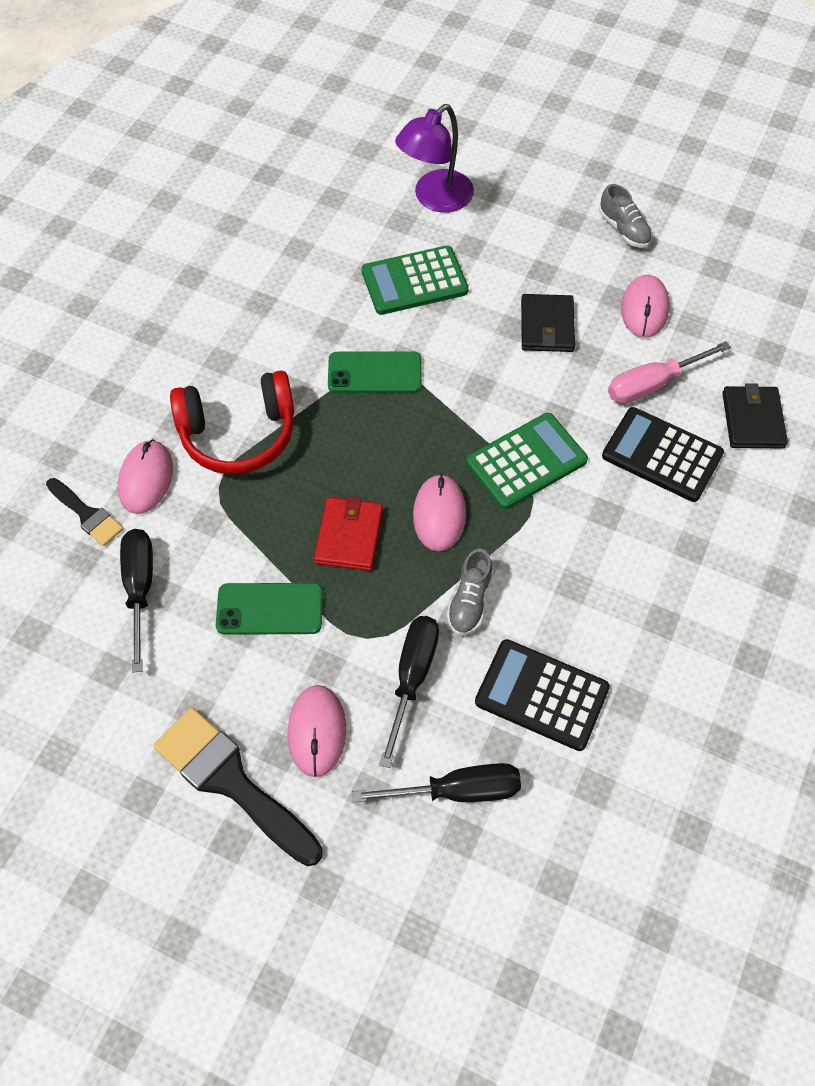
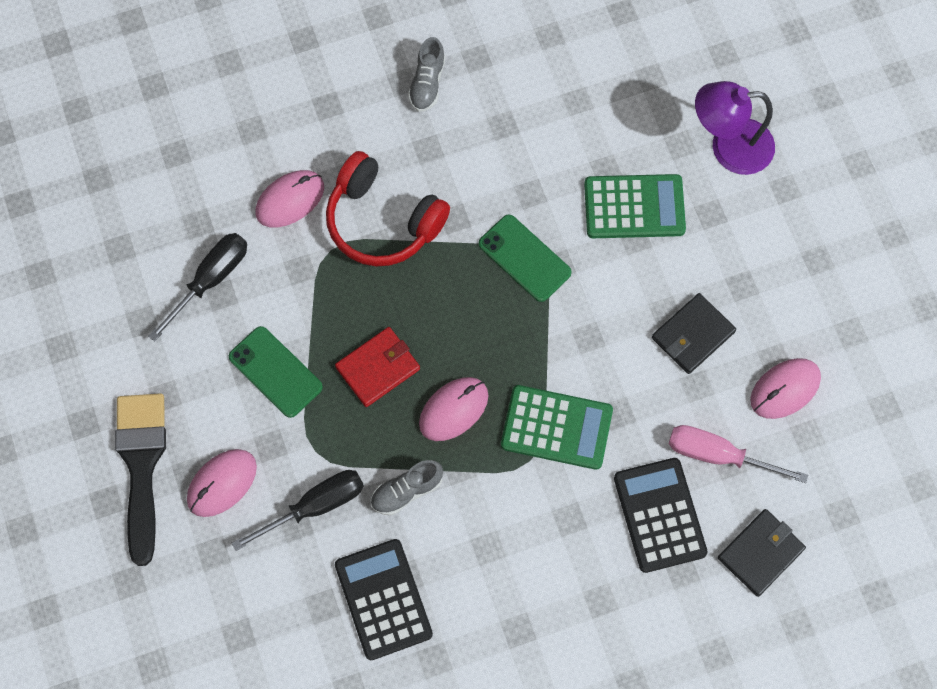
camera: 45 degrees right, 10 degrees up
black brush [46,478,124,546] -> none
black screwdriver [352,763,521,802] -> none
green calculator [362,245,469,315] -> green calculator turned 150 degrees clockwise [584,174,686,238]
grey shoe [599,184,652,248] -> grey shoe moved to [408,37,445,112]

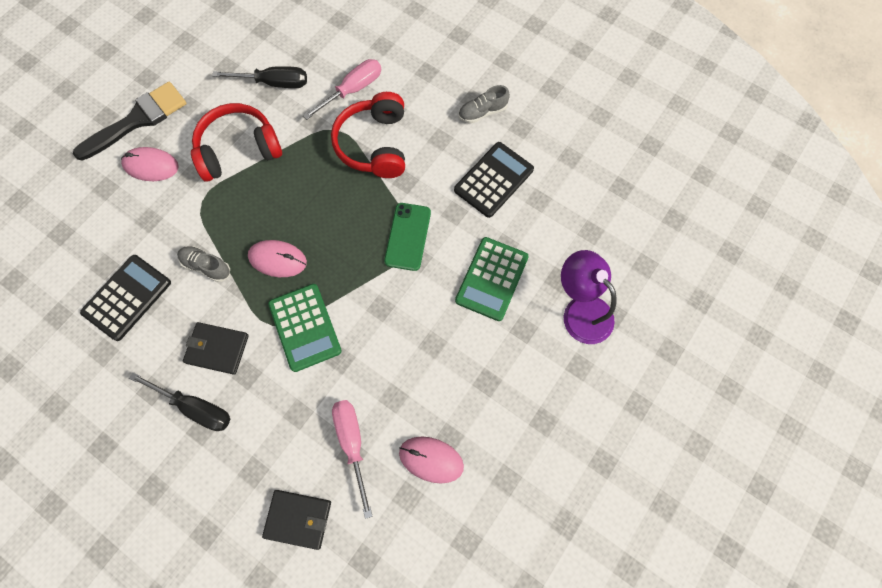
camera: 55 degrees right, 0 degrees up
green phone [229,326,323,418] -> red headphones [191,103,282,182]
black screwdriver [231,470,364,551] -> black screwdriver moved to [129,372,230,431]
pink mouse [255,170,324,228] -> pink screwdriver [303,59,381,120]
red wallet [335,327,420,407] -> none
green calculator [584,174,686,238] -> green calculator turned 60 degrees clockwise [455,237,529,321]
black calculator [614,458,708,573] -> black calculator moved to [454,142,534,218]
black wallet [652,293,736,374] -> black wallet moved to [183,322,249,375]

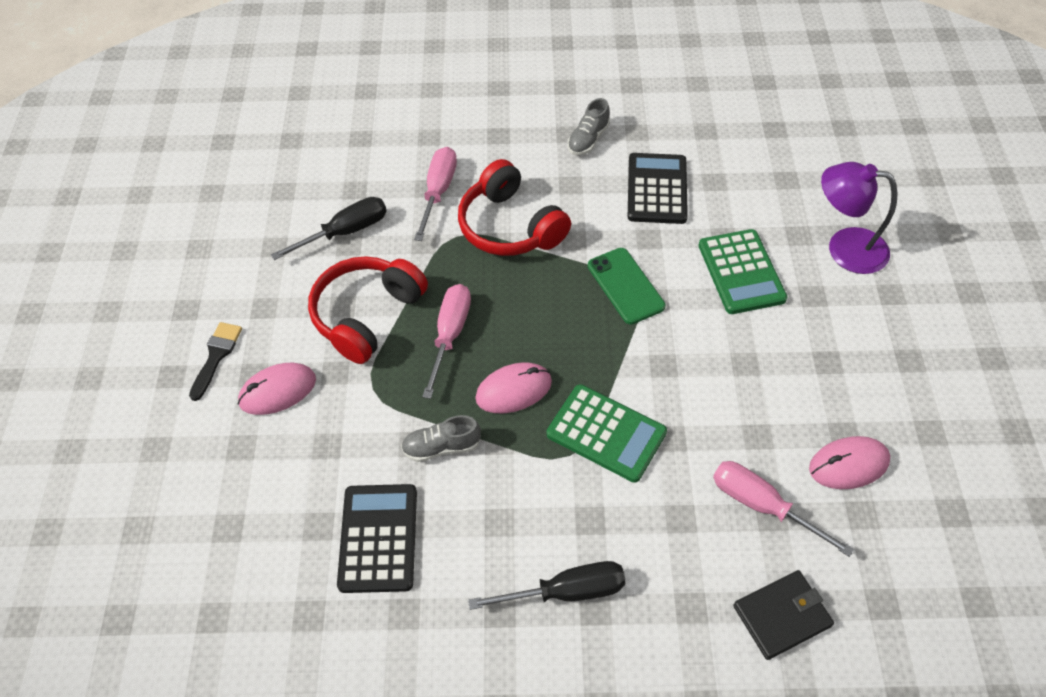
camera: 35 degrees left, 15 degrees down
black brush [73,82,187,161] -> black brush [189,322,242,401], size x0.55
black wallet [183,322,249,375] -> none
none -> pink screwdriver [422,284,471,399]

